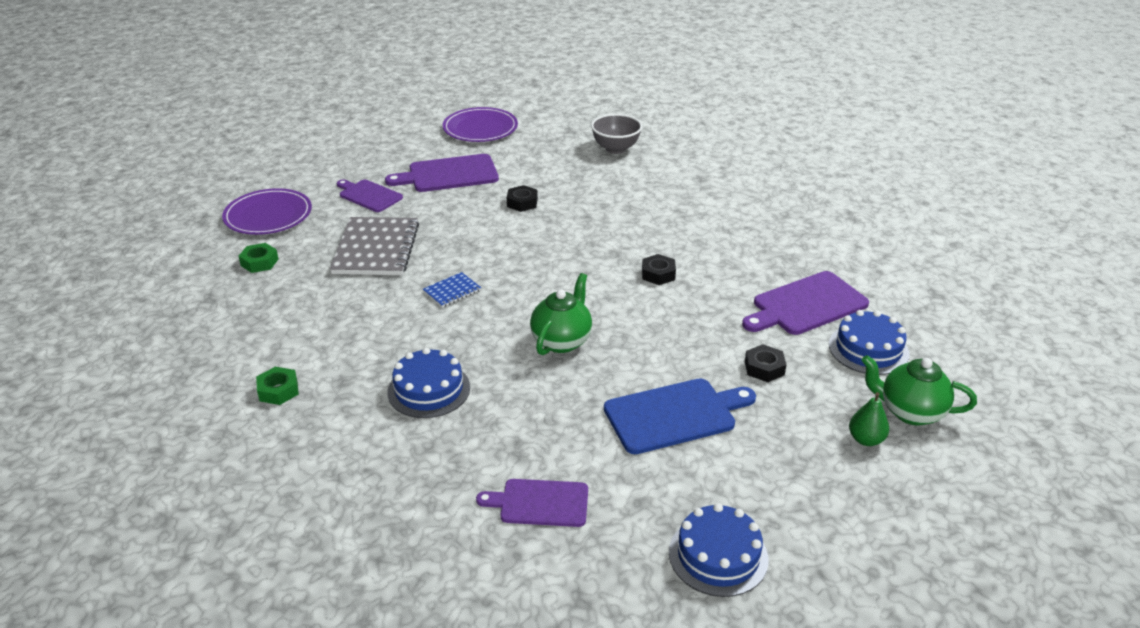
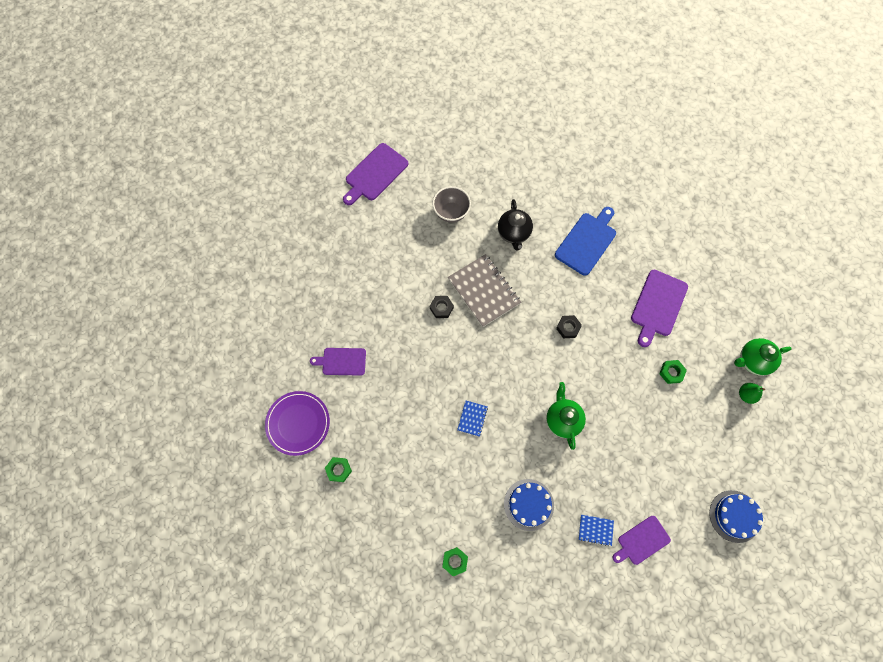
camera: 35 degrees left, 35 degrees up
grey notebook [330,217,419,275] -> grey notebook moved to [448,254,521,327]
purple cutting board [385,154,499,192] -> purple cutting board moved to [343,143,408,205]
purple plate [443,107,518,142] -> none
blue cutting board [604,378,756,454] -> blue cutting board moved to [555,207,616,276]
black nut [745,344,786,382] -> green nut [659,360,687,384]
blue cake [829,310,910,375] -> none
none -> black teapot [498,199,533,251]
none -> blue notebook [578,515,614,546]

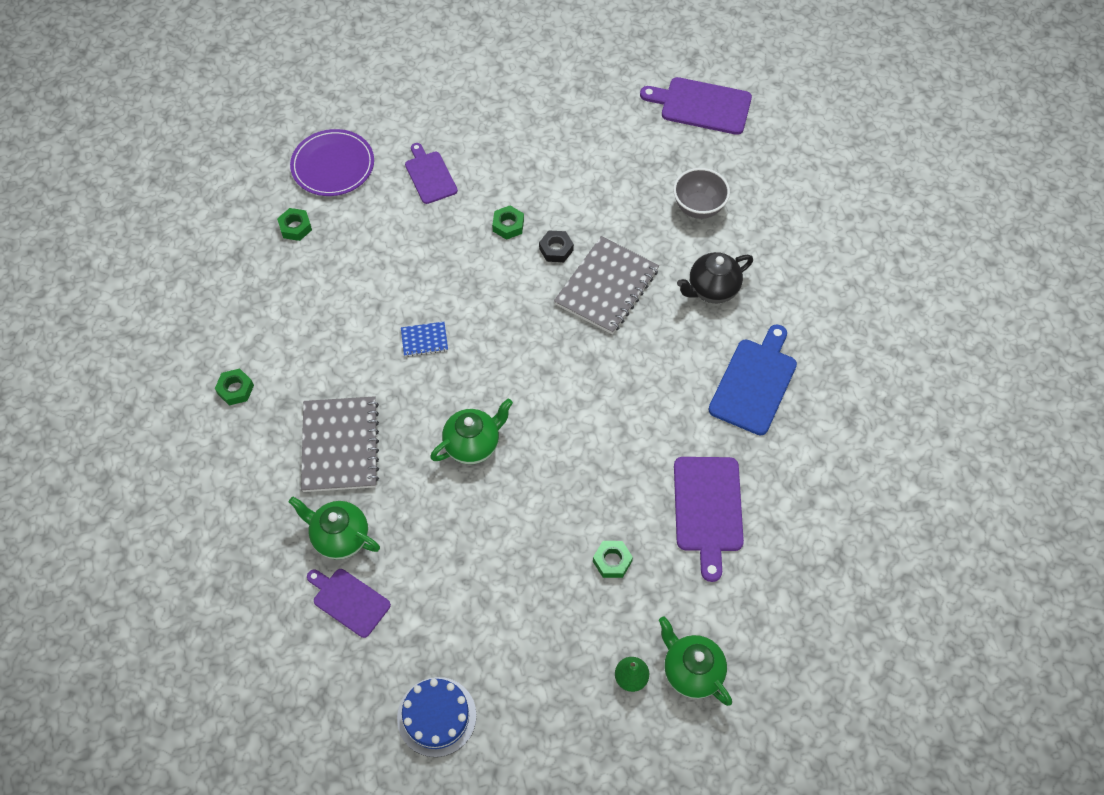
camera: 65 degrees right, 10 degrees down
blue cake [504,479,554,531] -> grey notebook [301,396,379,492]
blue cutting board [555,207,616,276] -> blue cutting board turned 75 degrees counterclockwise [708,325,797,435]
black nut [556,315,582,338] -> none
blue notebook [578,515,614,546] -> green teapot [289,497,380,560]
purple cutting board [631,270,688,347] -> purple cutting board turned 90 degrees counterclockwise [674,457,744,582]
none -> green nut [492,206,524,240]

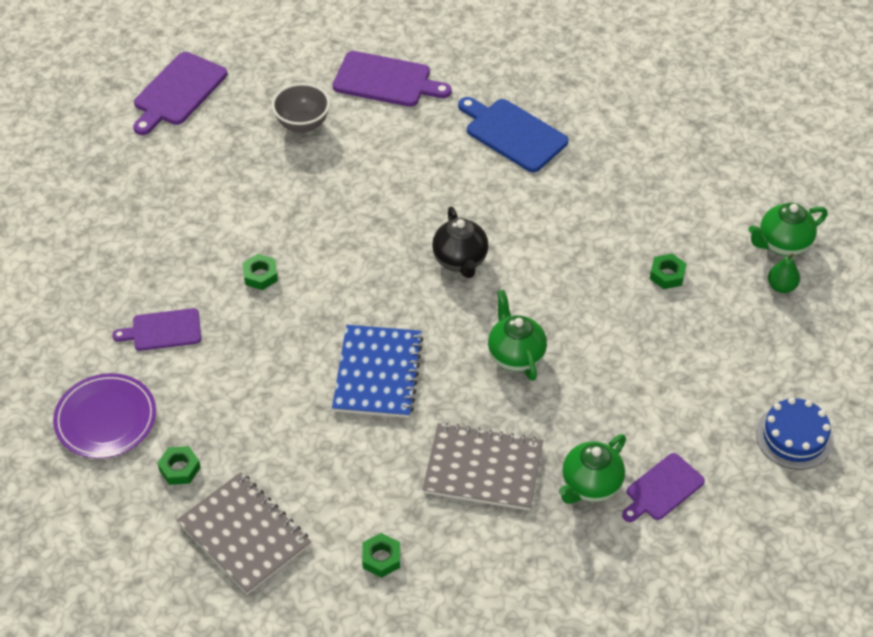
camera: 75 degrees left, 10 degrees down
blue notebook [401,322,448,357] -> blue notebook [332,325,423,418], size x2.13
black nut [539,230,574,262] -> none
grey notebook [554,236,659,334] -> grey notebook moved to [177,472,311,595]
purple cutting board [674,457,744,582] -> purple cutting board moved to [333,51,452,107]
black teapot [677,252,753,303] -> black teapot moved to [432,207,489,278]

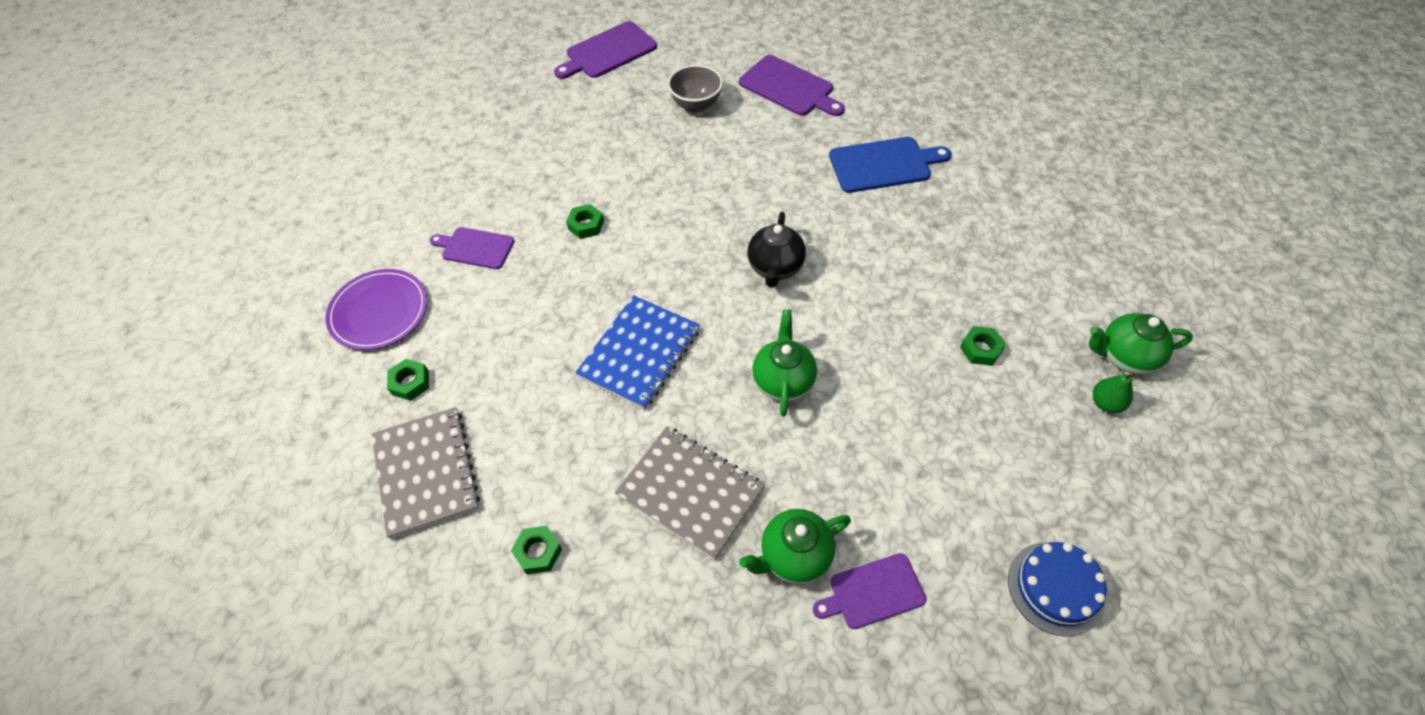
camera: 25 degrees right, 5 degrees up
blue cutting board [458,97,569,172] -> blue cutting board turned 105 degrees clockwise [829,137,952,193]

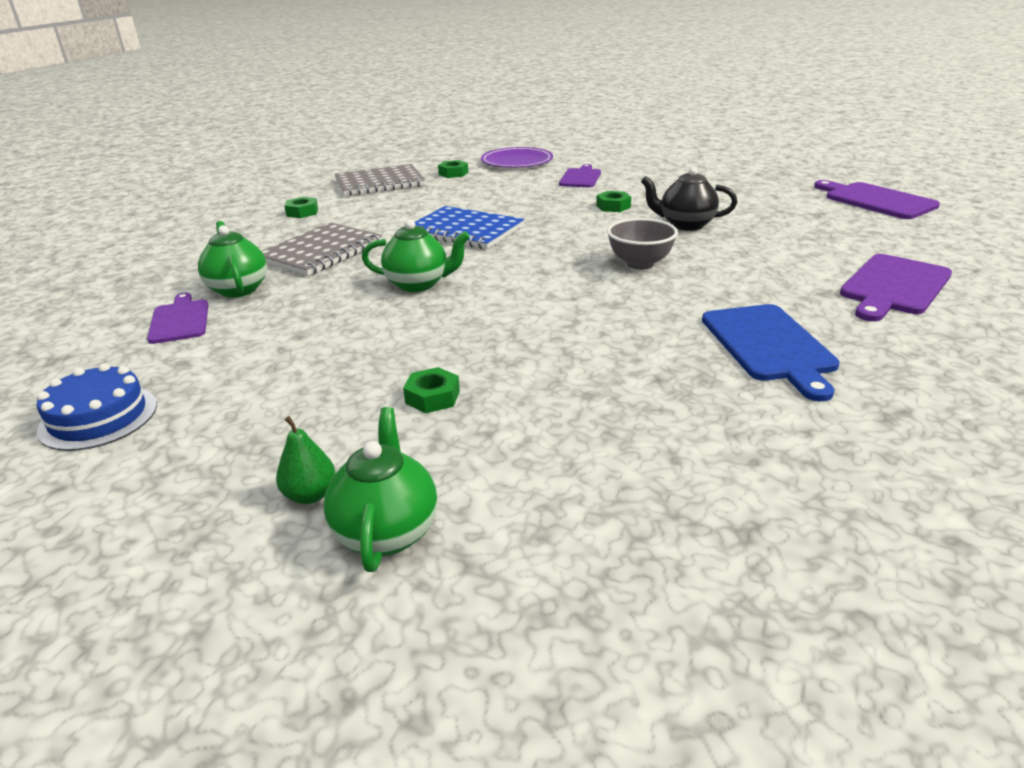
camera: 90 degrees right, 25 degrees down
grey bowl [668,64,723,113] -> grey bowl moved to [607,218,678,270]
black teapot [747,212,806,288] -> black teapot moved to [641,167,737,231]

